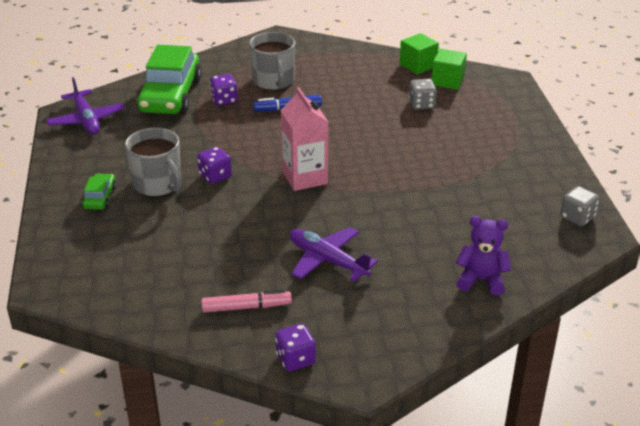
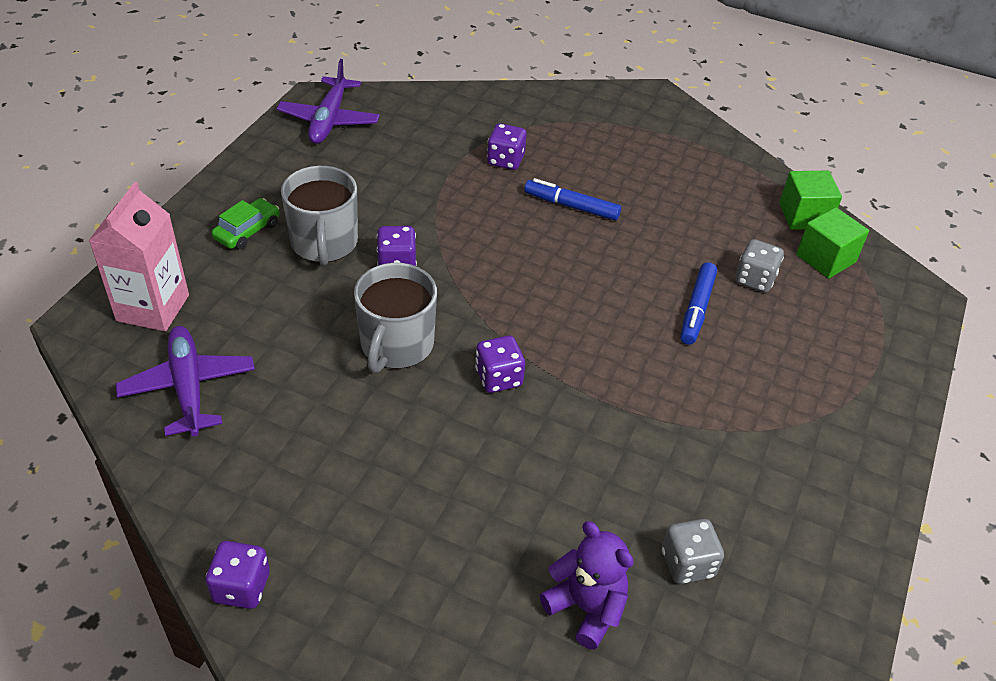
camera: 30 degrees right, 10 degrees up
green car [136,45,202,114] -> none
pink marker [201,290,292,313] -> none
grey mug [249,32,295,90] -> grey mug moved to [354,263,437,373]
pink carton [281,87,329,191] -> pink carton moved to [88,182,189,332]
purple plane [290,227,378,281] -> purple plane moved to [116,326,255,436]
grey dice [561,186,599,226] -> grey dice moved to [662,519,724,584]
none -> purple dice [475,336,525,393]
none -> blue marker [680,262,717,345]

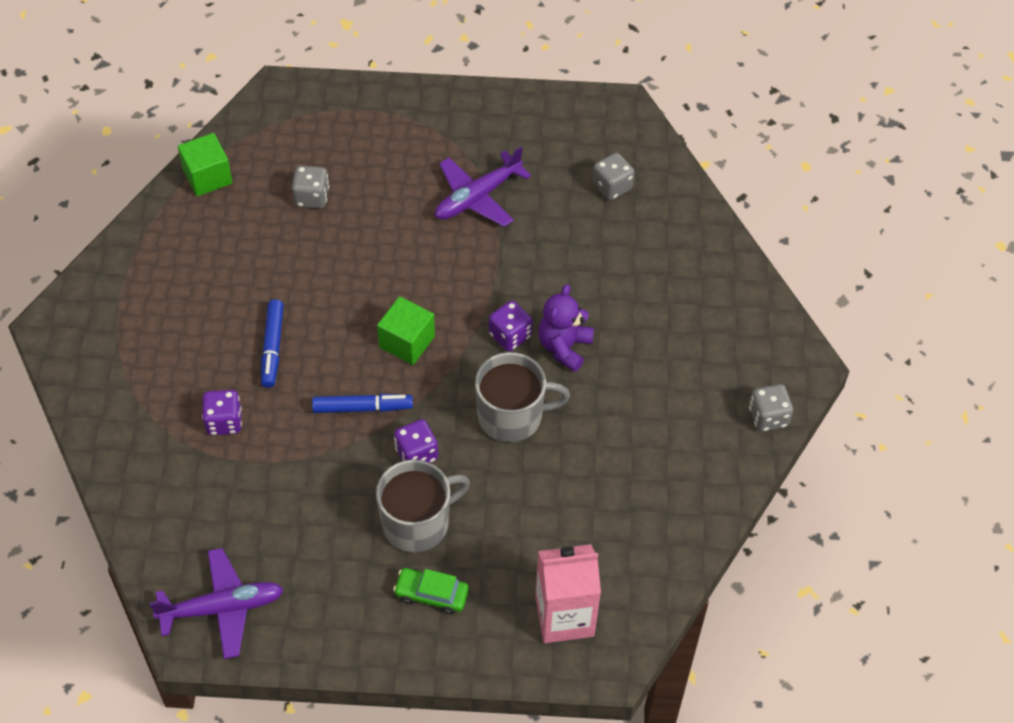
camera: 110 degrees left, 10 degrees up
purple plane [116,326,255,436] -> purple plane moved to [435,146,531,227]
purple dice [206,541,270,609] -> grey dice [749,384,793,432]
purple teddy bear [540,521,634,650] -> purple teddy bear moved to [538,284,594,372]
blue marker [680,262,717,345] -> blue marker moved to [312,394,413,413]
green cube [796,207,869,278] -> green cube moved to [377,296,435,365]

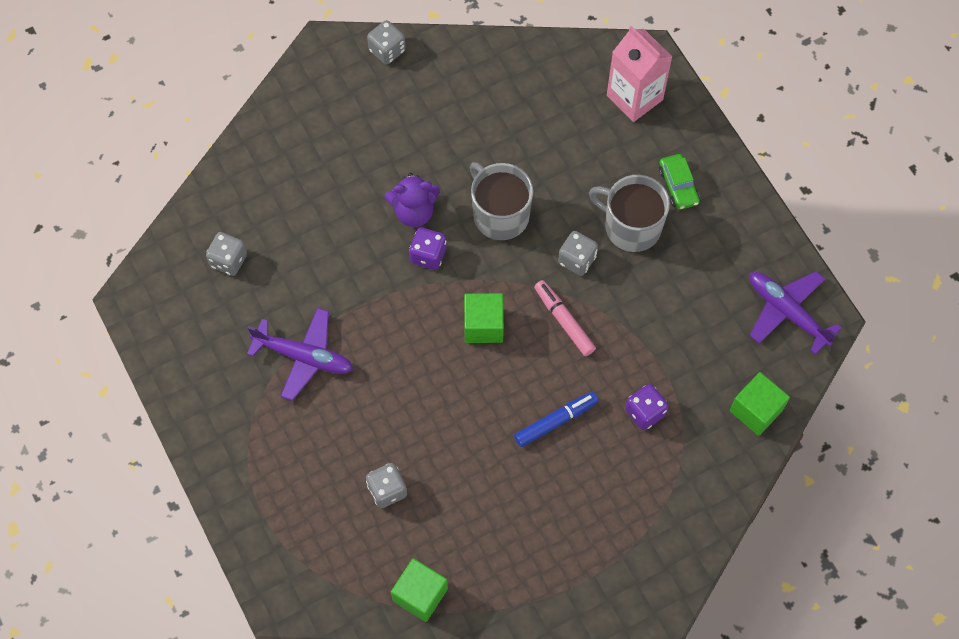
camera: 120 degrees left, 10 degrees up
blue marker [312,394,413,413] -> pink marker [534,280,596,356]
purple dice [394,419,438,463] -> grey dice [558,231,598,276]
none -> green cube [730,372,790,436]

